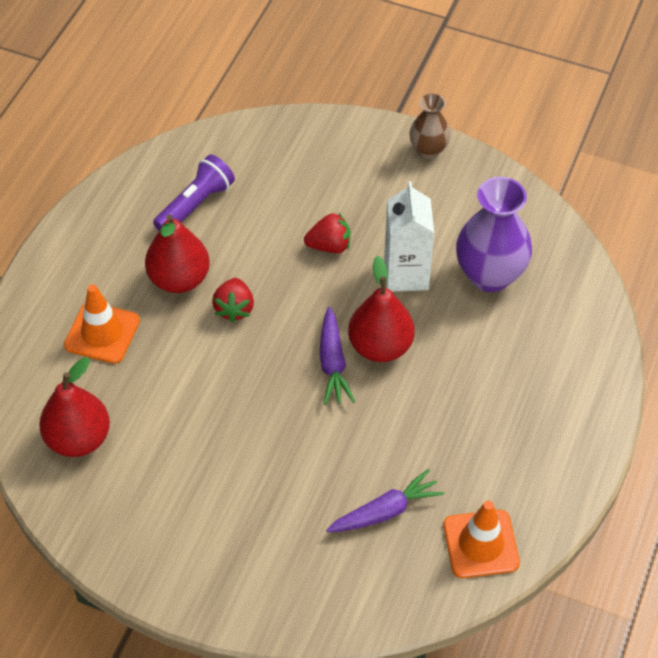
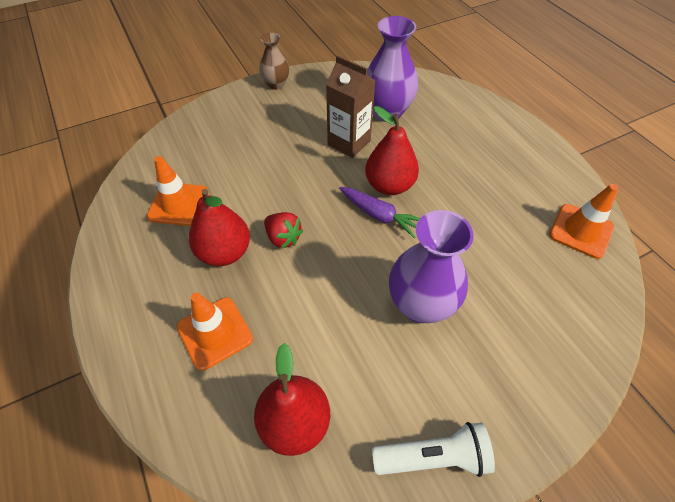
camera: 50 degrees left, 0 degrees up
purple flashlight [153,154,235,231] -> orange traffic cone [147,156,208,226]
red strawberry [304,212,351,253] -> none
purple carrot [326,469,444,532] -> none
white carton [384,182,434,292] -> brown carton [326,55,376,158]
none -> white flashlight [372,422,495,477]
none -> purple vase [389,210,474,323]

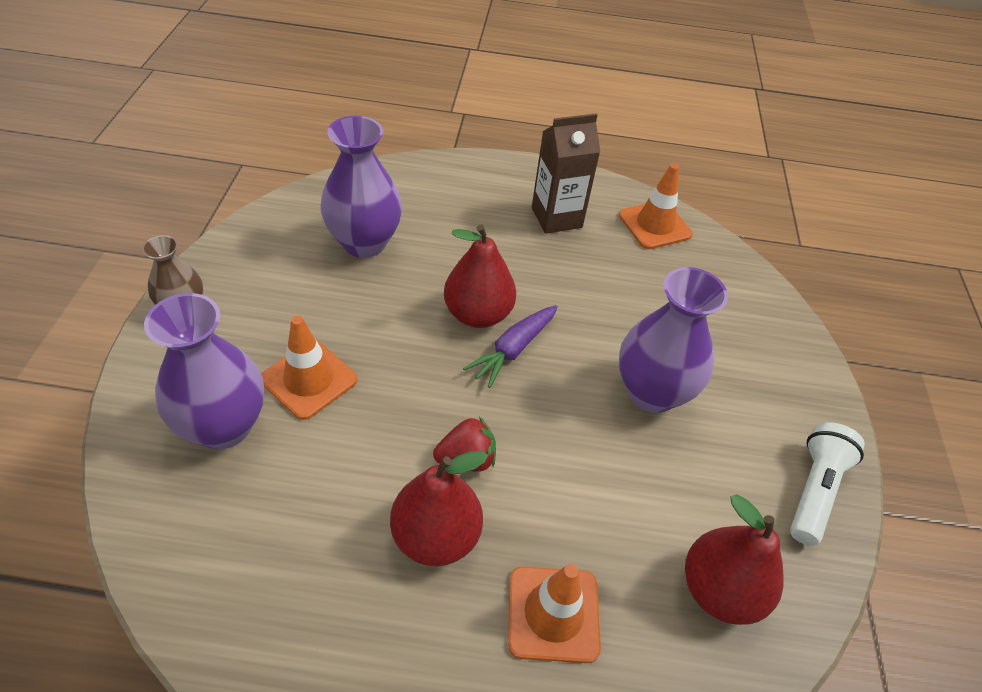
camera: 60 degrees left, 5 degrees down
orange traffic cone [147,156,208,226] -> orange traffic cone moved to [261,316,358,420]
brown carton [326,55,376,158] -> brown carton moved to [532,113,600,234]
purple carrot [339,187,420,238] -> purple carrot turned 150 degrees clockwise [463,305,558,388]
none -> purple vase [144,293,264,449]

